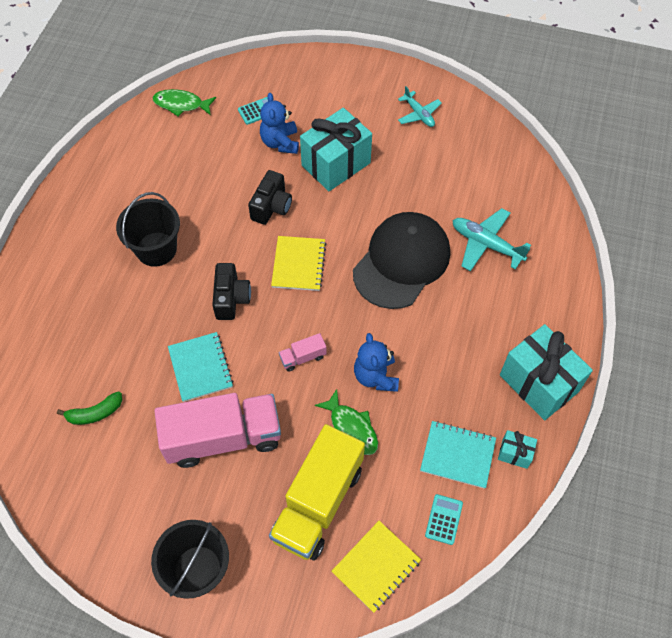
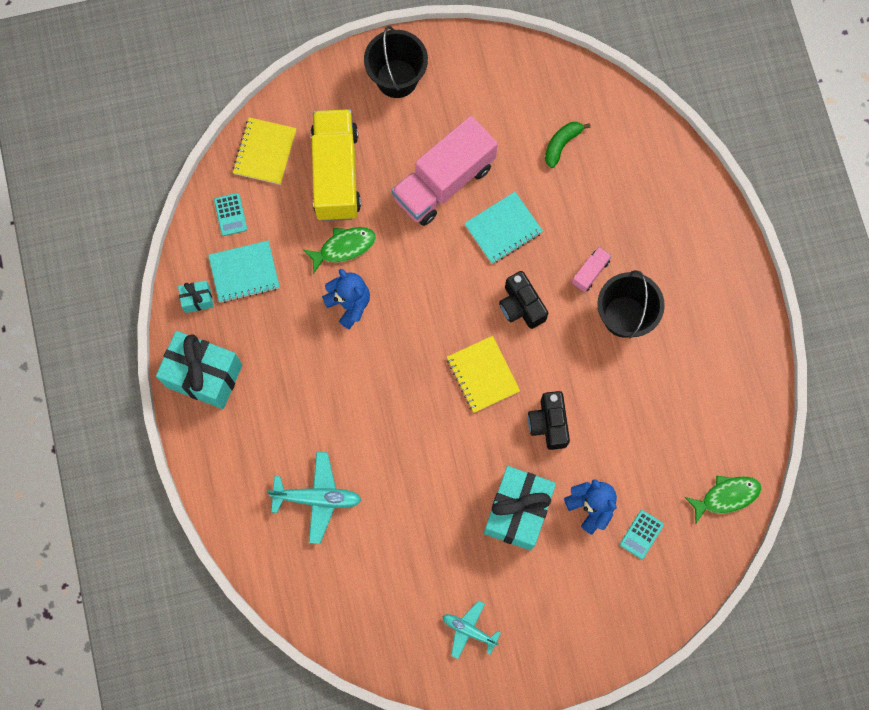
camera: 150 degrees right, 15 degrees up
turquoise notebook [168,332,233,402] -> turquoise notebook turned 75 degrees counterclockwise [464,192,543,264]
pink truck [279,333,327,372] -> pink truck moved to [572,247,611,292]
green fish [315,389,378,455] -> green fish turned 135 degrees clockwise [303,227,376,274]
black cap [353,212,450,309] -> none

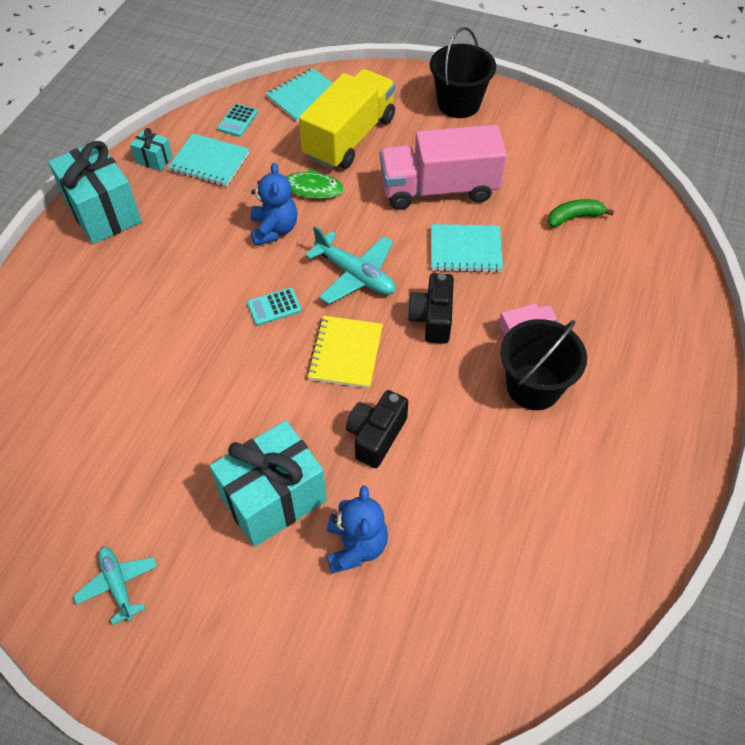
camera: 35 degrees right, 20 degrees down
yellow notebook [233,117,296,185] -> turquoise notebook [266,68,332,122]
turquoise plane [267,452,361,544] -> turquoise plane moved to [305,226,395,304]
turquoise calculator [620,510,664,559] -> turquoise calculator moved to [247,288,302,326]
green fish [685,476,761,523] -> none

